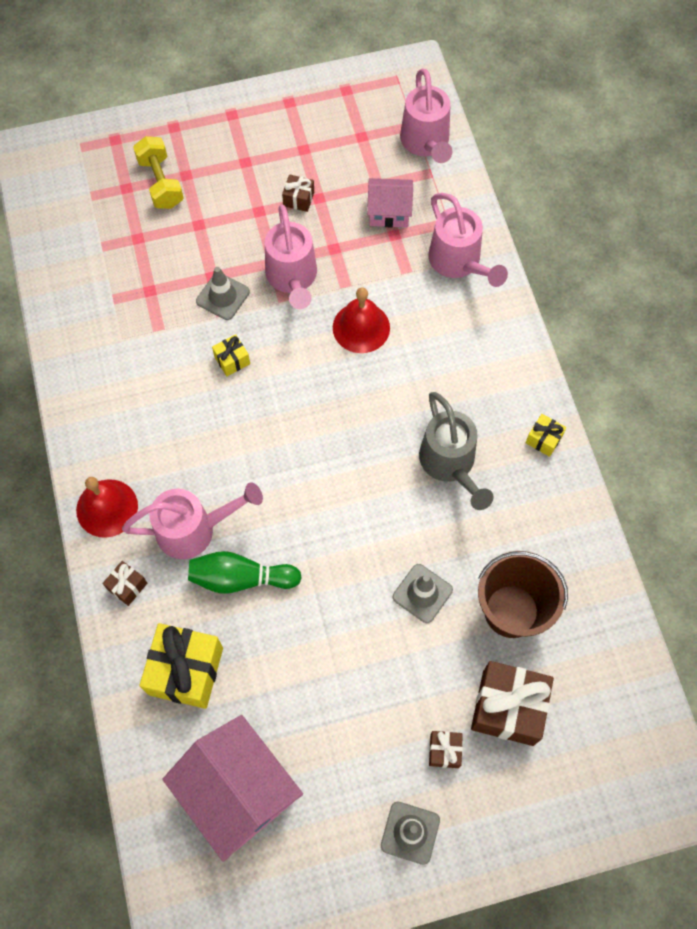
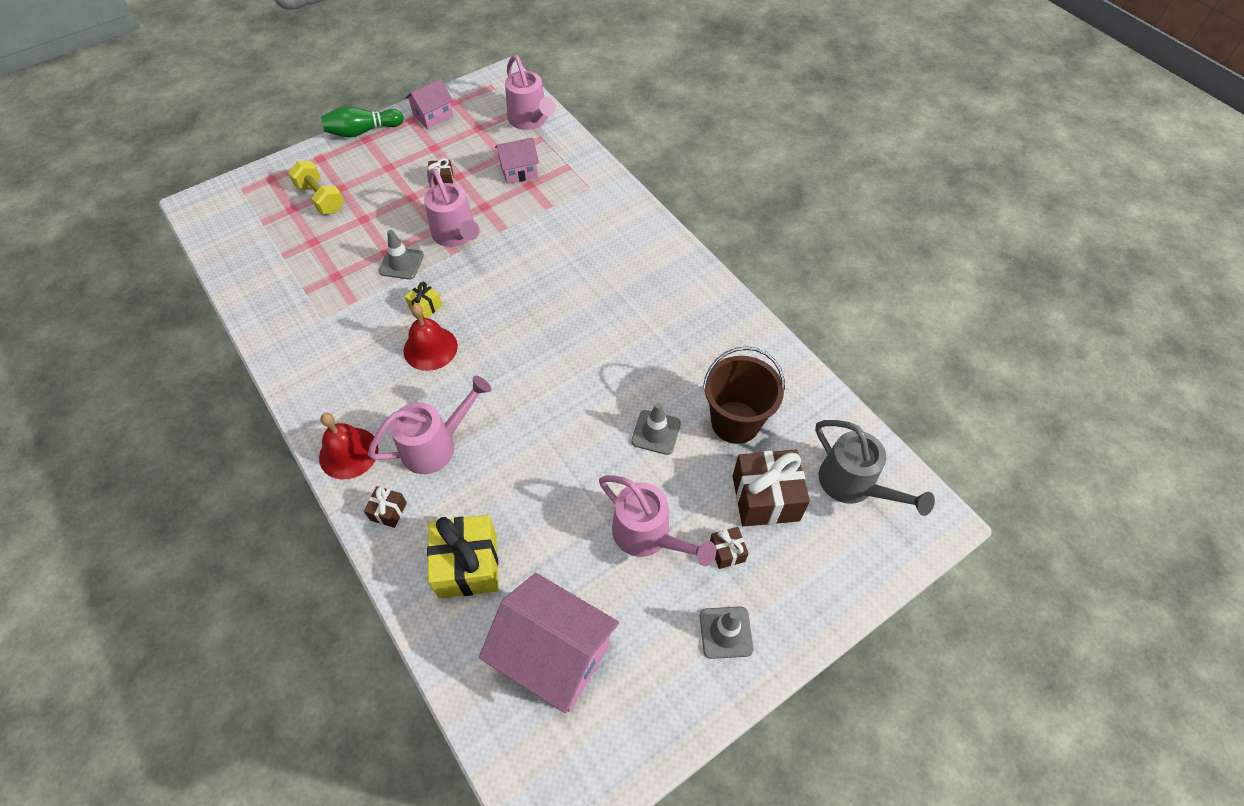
camera: 20 degrees left, 10 degrees down
green bowling pin [188,551,302,594] -> green bowling pin moved to [321,106,404,137]
red bell [333,287,390,353] -> red bell moved to [404,304,458,371]
grey watering can [419,392,494,510] -> grey watering can moved to [815,420,935,516]
pink watering can [428,193,508,287] -> pink watering can moved to [599,475,716,566]
yellow gift [525,414,566,457] -> none
none -> pink house [405,78,453,129]

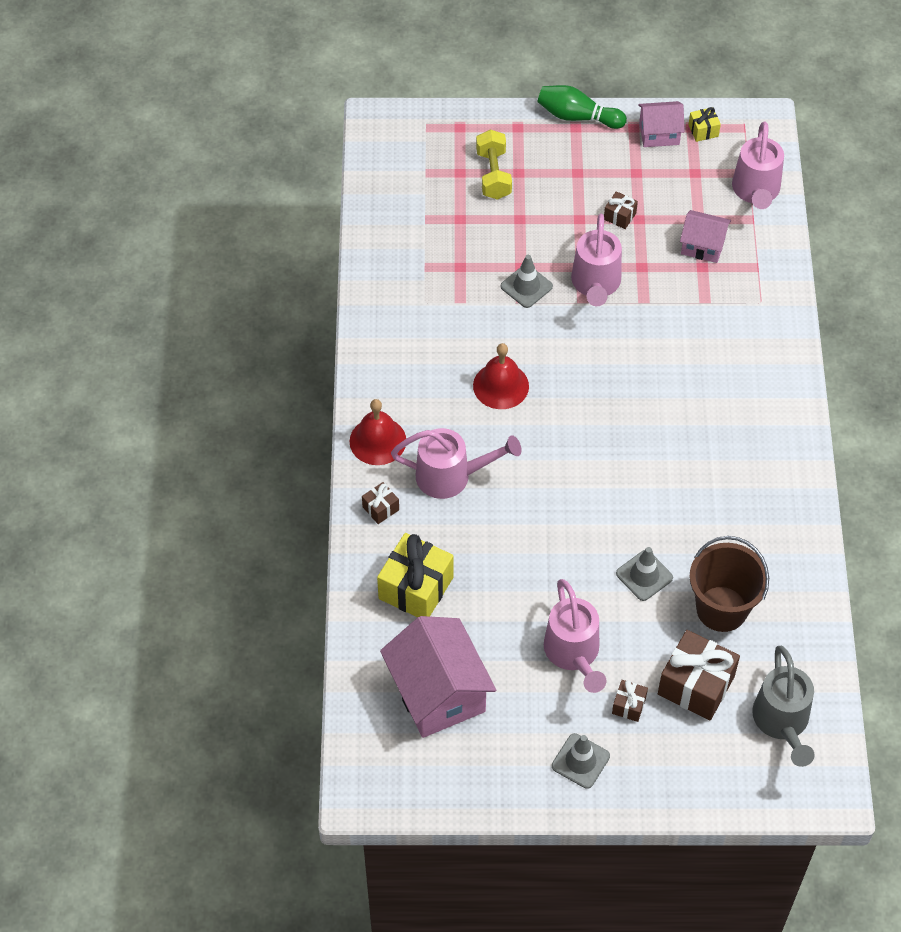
camera: 35 degrees right, 0 degrees up
yellow gift [405,282,442,318] -> yellow gift moved to [688,107,721,142]

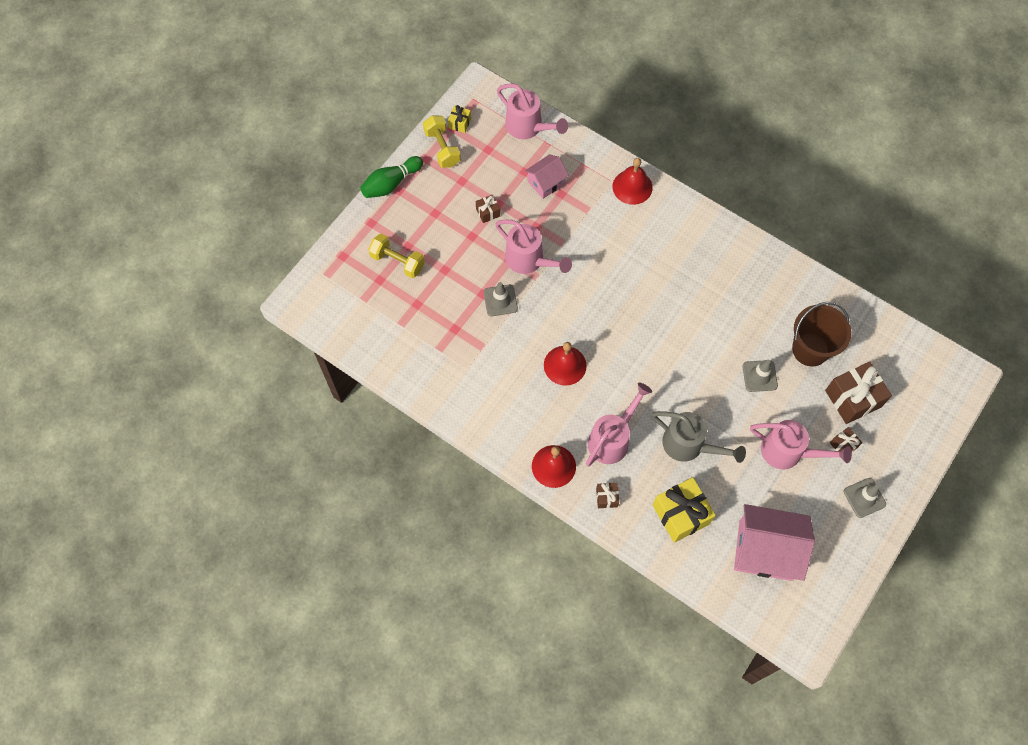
camera: 55 degrees left, 10 degrees up
pink house [638,101,685,147] -> yellow dumbbell [423,116,461,168]
grey watering can [752,646,815,767] -> grey watering can moved to [652,411,746,463]
none -> red bell [612,158,653,205]

